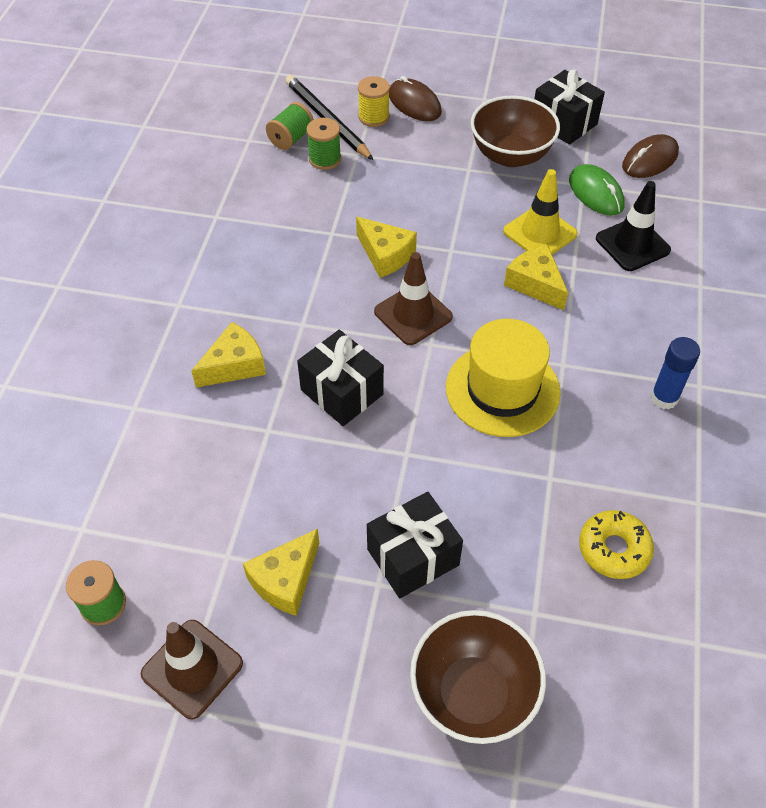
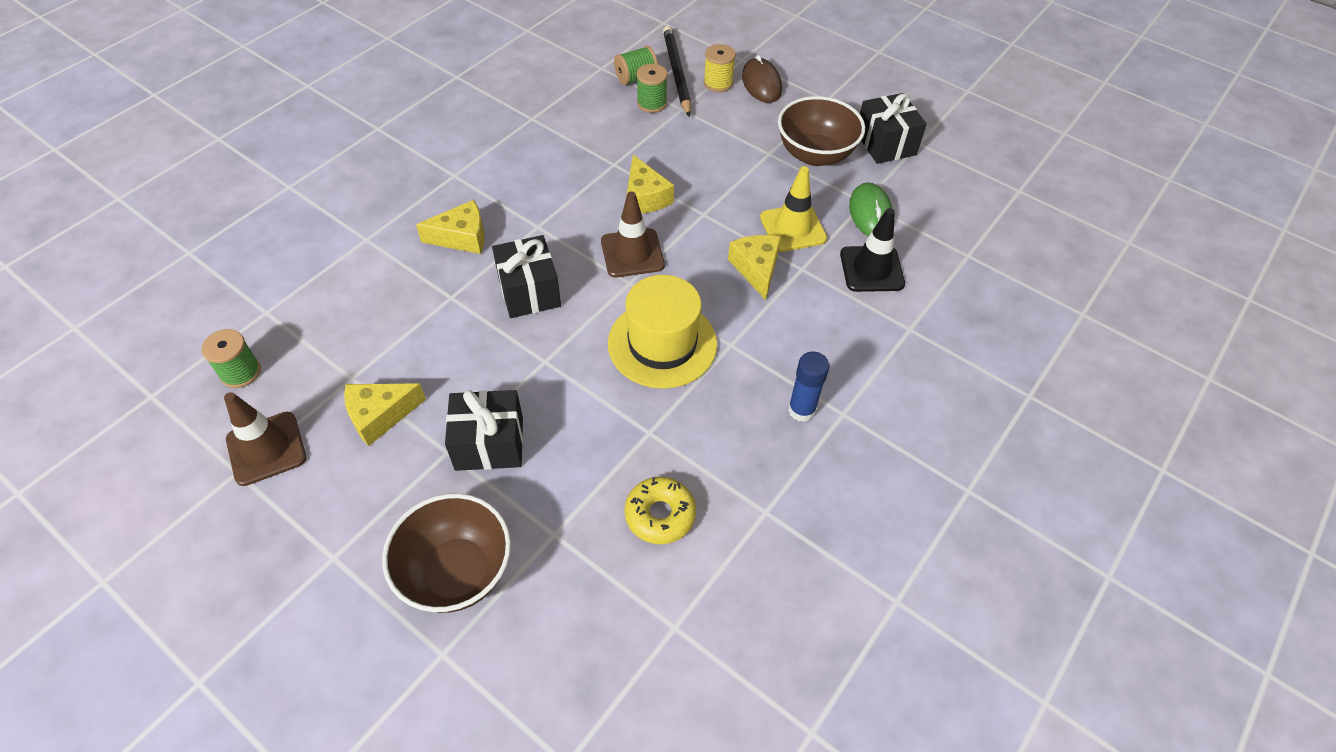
camera: 25 degrees right, 0 degrees up
brown mouse [622,134,679,178] -> none

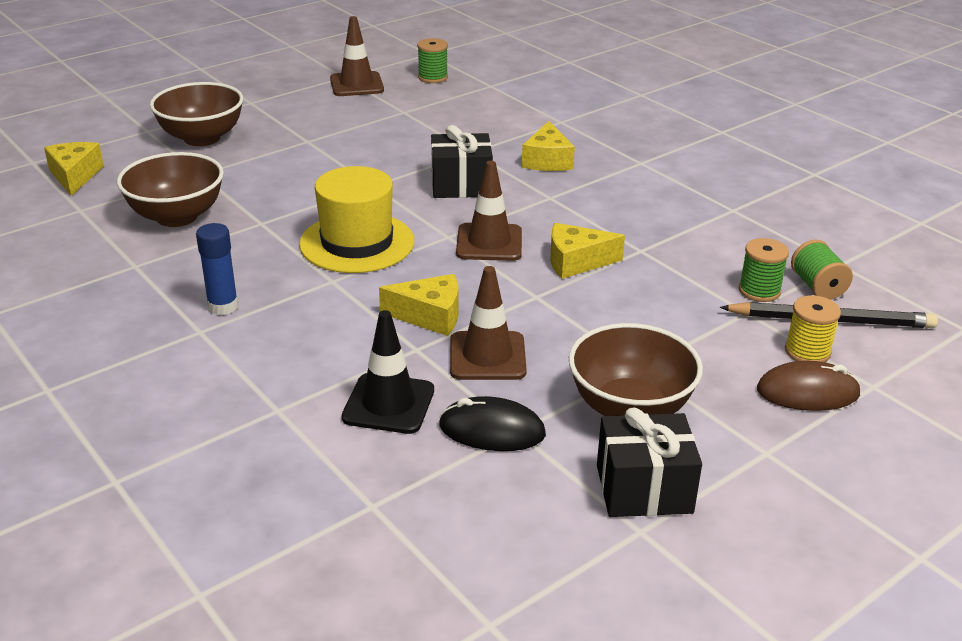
camera: 105 degrees right, 20 degrees down
yellow cheese [344,383,426,446] -> yellow cheese moved to [44,142,104,196]
black gift [445,390,523,471] -> none
yellow donut [624,477,696,544] -> brown bowl [117,152,224,227]
yellow traffic cone [760,166,827,252] -> brown traffic cone [450,266,527,380]
green mouse [849,182,892,236] -> black mouse [439,396,546,451]

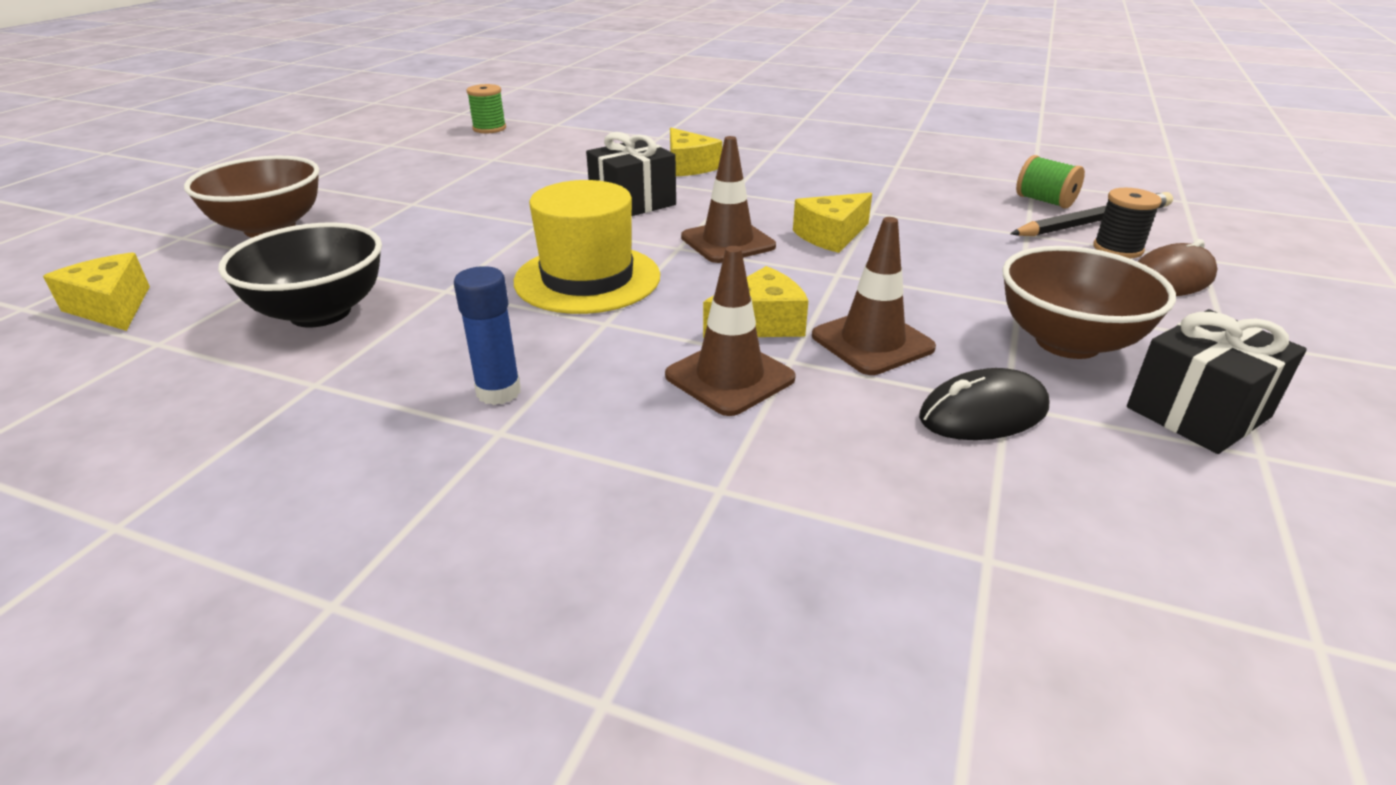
camera: 30 degrees left, 0 degrees up
brown bowl [117,152,224,227] -> black bowl [218,223,382,328]
brown traffic cone [330,16,384,96] -> brown traffic cone moved to [665,246,796,416]
black traffic cone [342,310,434,434] -> none
green spool [739,238,789,302] -> none
yellow spool [785,295,841,362] -> black spool [1093,188,1162,258]

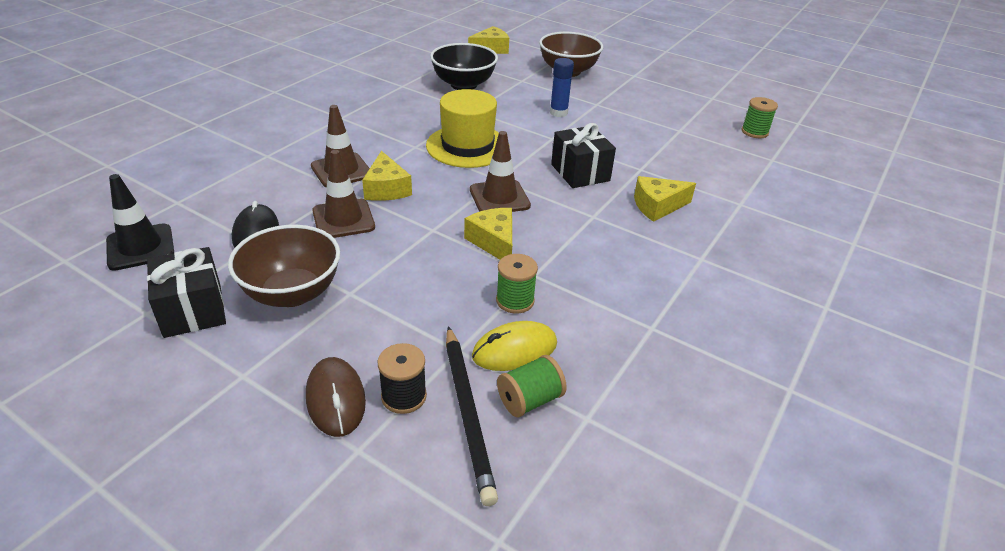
camera: 100 degrees right, 5 degrees up
blue glue stick [454,266,521,405] -> blue glue stick moved to [550,58,574,117]
none -> black traffic cone [106,174,174,271]
none -> yellow mouse [472,321,557,371]
none -> green spool [496,254,538,314]

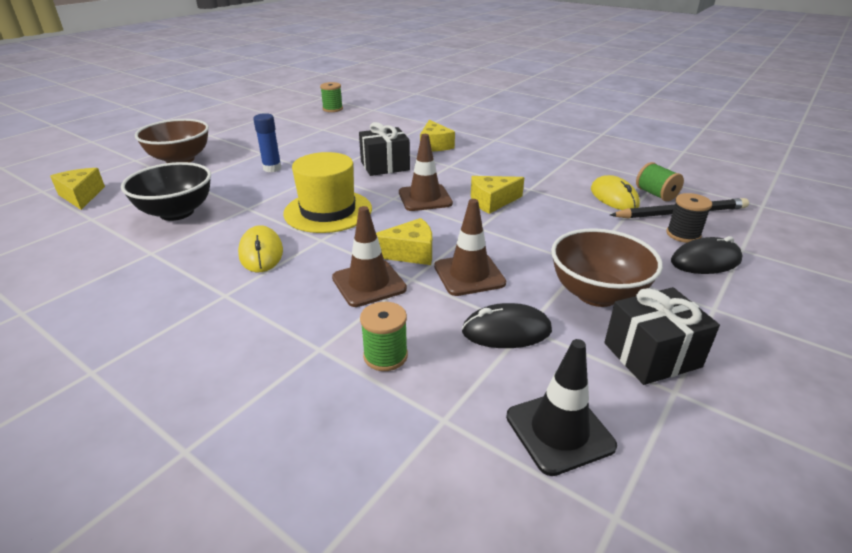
camera: 85 degrees left, 5 degrees down
brown mouse [306,357,366,437] -> black mouse [671,236,743,274]
green spool [496,254,538,314] -> green spool moved to [360,302,408,371]
none -> yellow mouse [238,225,283,272]

